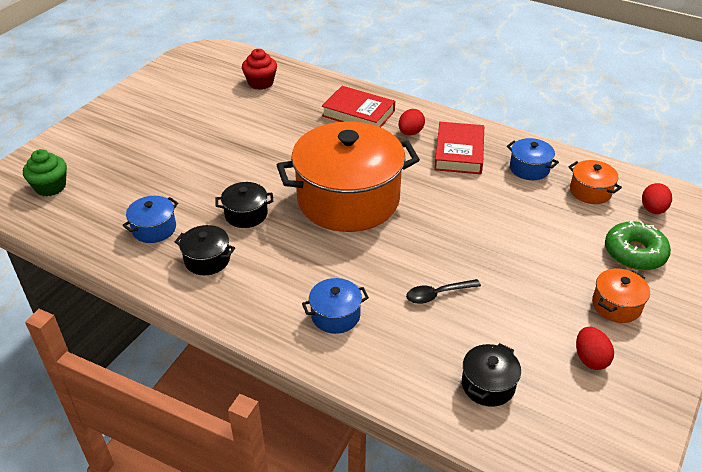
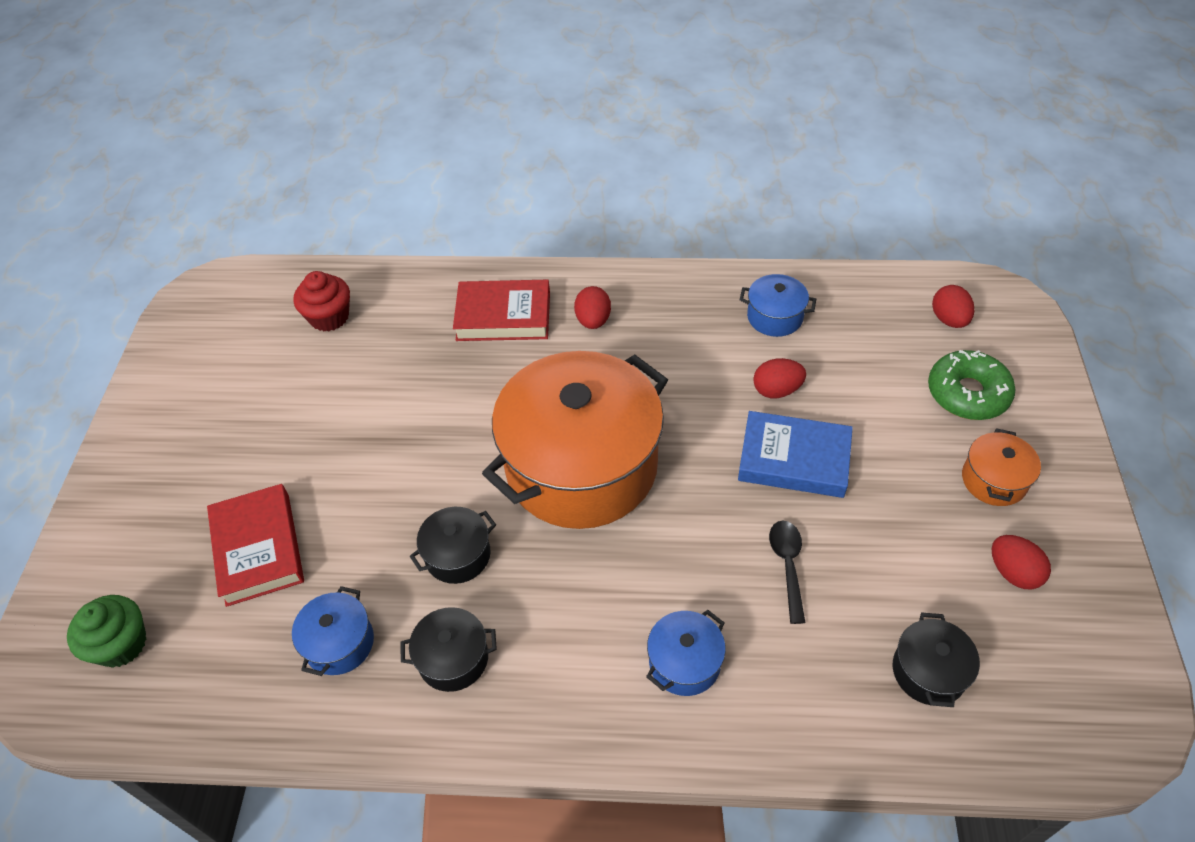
camera: 25 degrees left, 10 degrees up
black spoon [406,279,481,304] -> black spoon turned 135 degrees clockwise [769,521,805,624]
red book [434,122,484,174] -> red book moved to [207,484,304,607]
orange pot [568,160,622,204] -> none
none -> blue book [738,411,853,498]
none -> red egg [753,358,806,398]

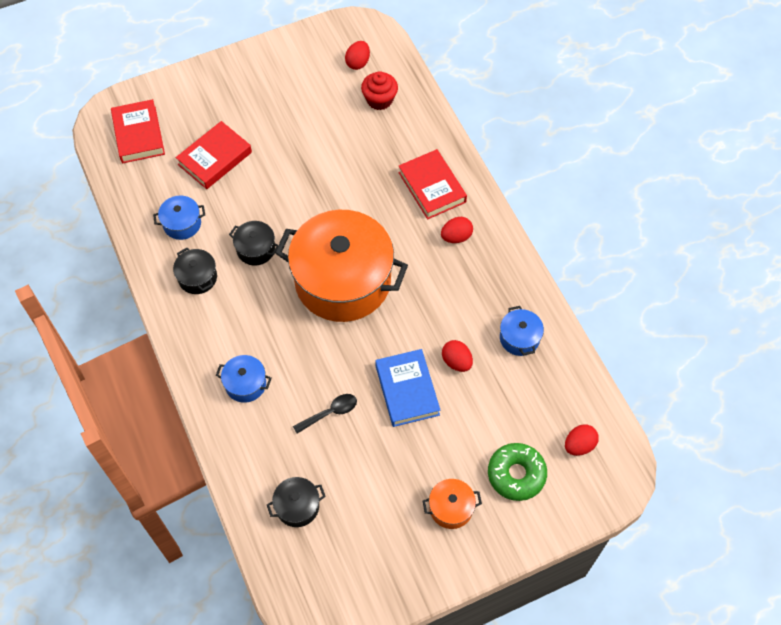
camera: 60 degrees right, 10 degrees up
green cupcake [67,595,146,668] -> red book [111,99,165,163]
red egg [992,535,1051,589] -> red egg moved to [345,41,370,70]

